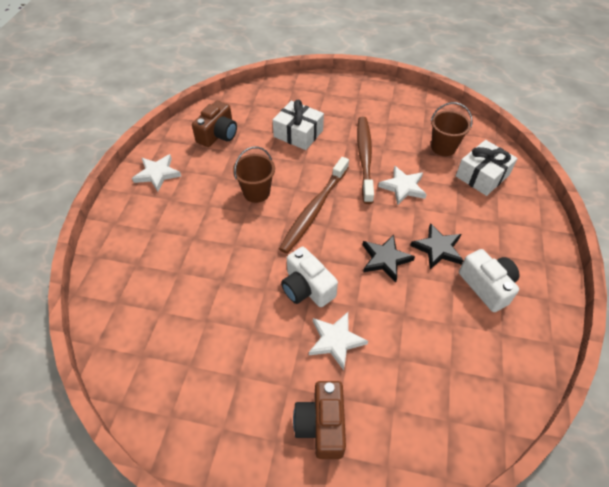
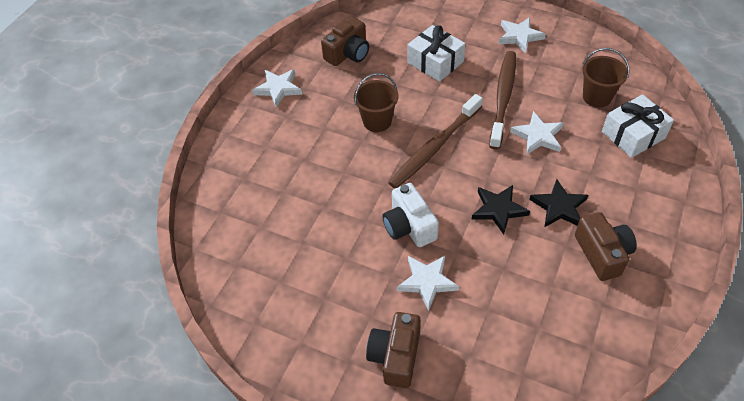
camera: 15 degrees right, 0 degrees up
white camera [459,249,520,312] -> brown camera [575,212,637,281]
none -> white star [498,17,546,53]

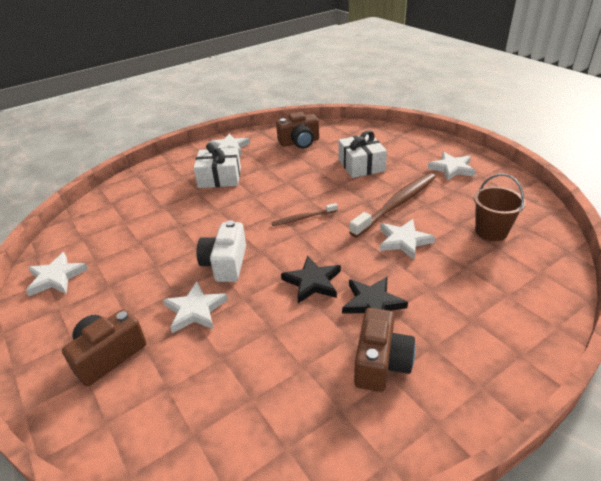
camera: 30 degrees right, 15 degrees down
brown bucket [354,73,398,132] -> none
brown toothbrush [388,94,483,188] -> brown toothbrush [271,203,338,226], size x0.51
white gift [602,94,674,158] -> white gift moved to [194,143,241,188]
none -> white star [26,252,88,296]

